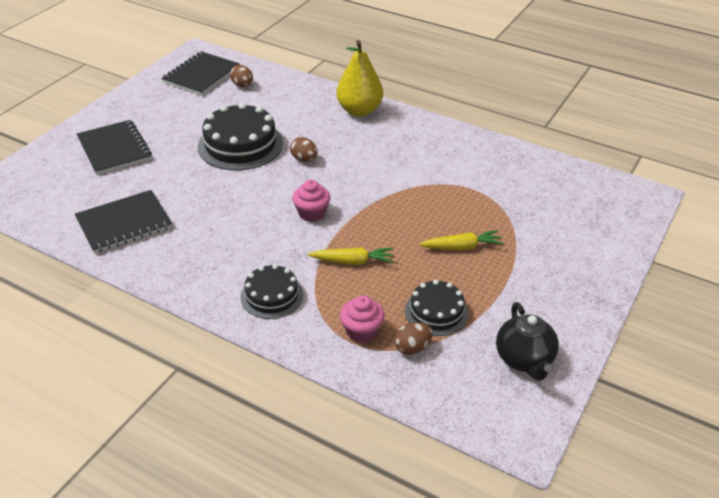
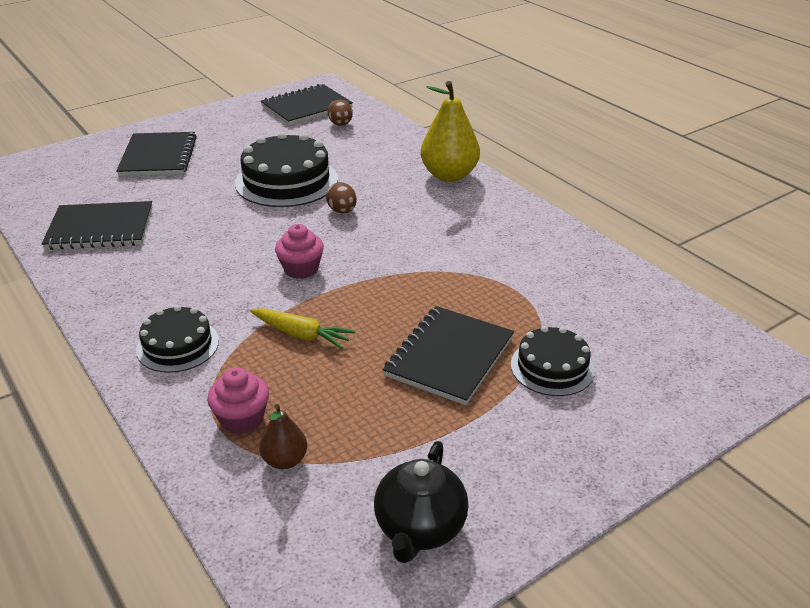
camera: 25 degrees right, 5 degrees down
brown egg [394,322,433,355] -> brown pear [259,404,307,469]
black cake [405,280,469,336] -> black cake moved to [511,326,595,396]
yellow carrot [419,230,504,250] -> black notebook [383,306,514,405]

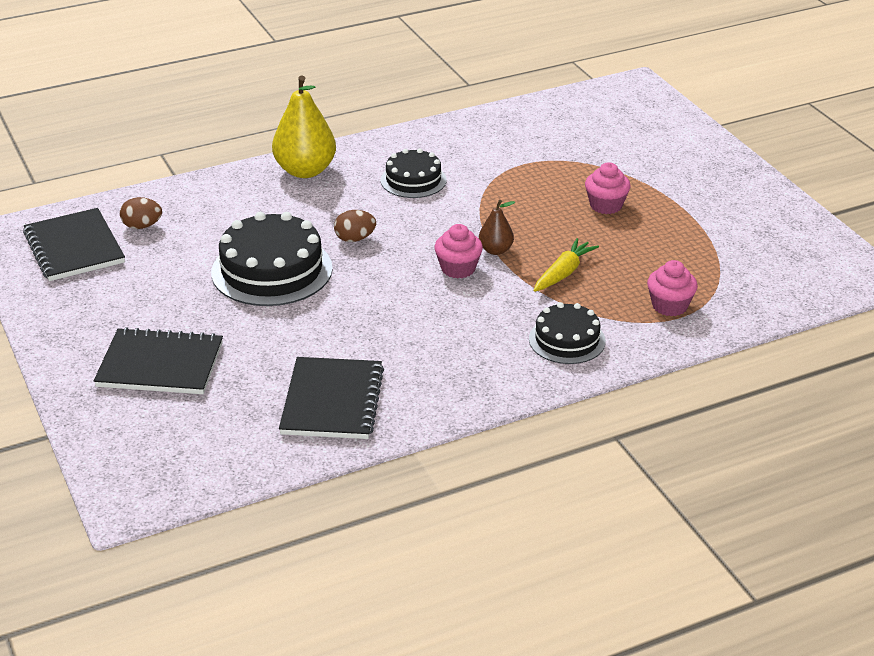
camera: 80 degrees left, 0 degrees up
brown pear [259,404,307,469] -> brown pear moved to [479,200,515,255]
black teapot [374,441,469,563] -> none
black notebook [383,306,514,405] -> pink cupcake [585,162,631,214]
black cake [511,326,595,396] -> black cake moved to [381,148,446,198]

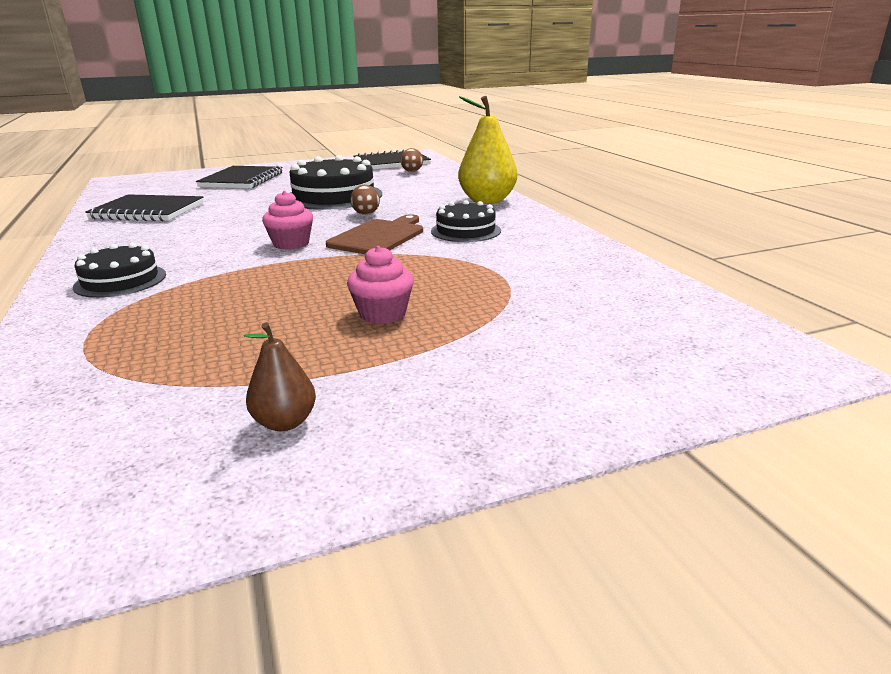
camera: 95 degrees right, 10 degrees down
brown pear [479,200,515,255] -> brown pear moved to [244,322,316,431]
yellow carrot [533,238,599,292] -> none
pink cupcake [647,260,698,316] -> none
none -> brown cutting board [326,214,423,254]

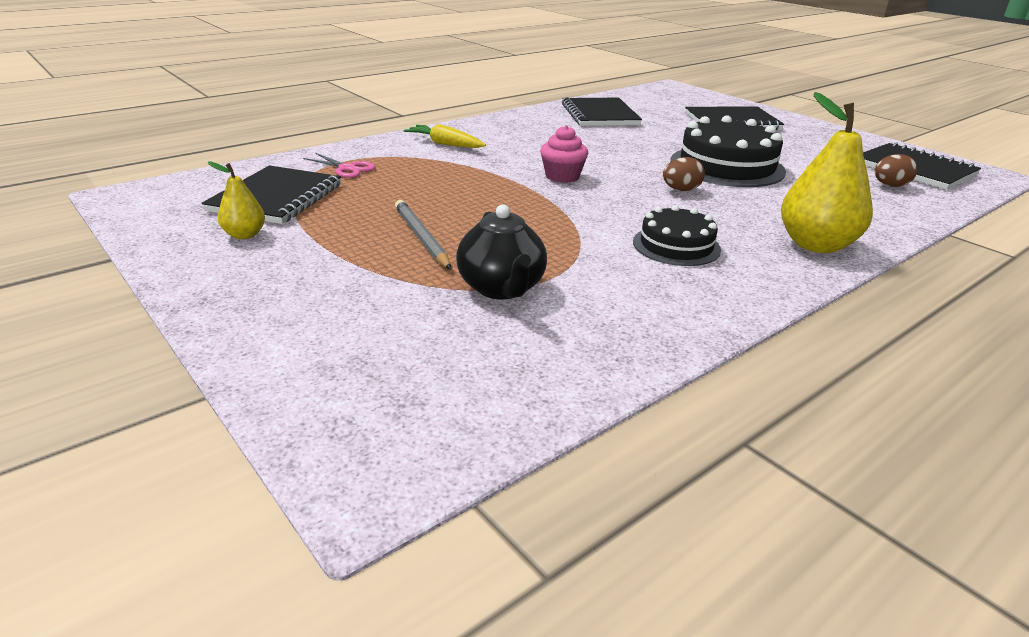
camera: 70 degrees right, 5 degrees up
black cake [73,243,166,298] -> yellow carrot [404,124,486,148]
brown pear [244,322,316,431] -> yellow pear [208,162,265,239]
brown cutting board [326,214,423,254] -> none
pink cupcake [347,246,414,324] -> grey pencil [395,200,451,269]
none -> black notebook [202,165,341,224]
none -> pink scissors [303,153,376,178]
none -> black teapot [456,204,547,300]

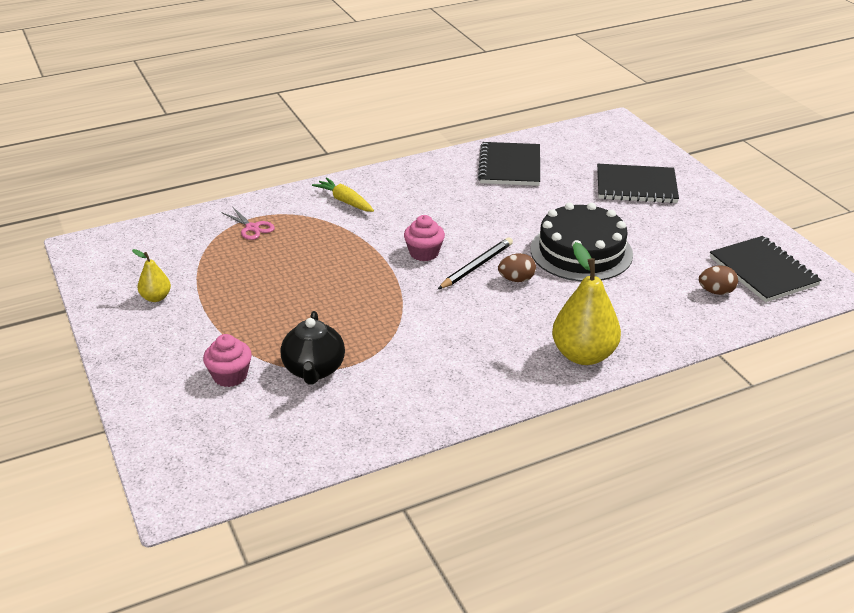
camera: 15 degrees right, 5 degrees up
black notebook [202,165,341,224] -> none
grey pencil [395,200,451,269] -> none
black cake [633,205,721,266] -> none
none -> pink cupcake [203,334,252,387]
none -> black pencil [438,237,513,289]

